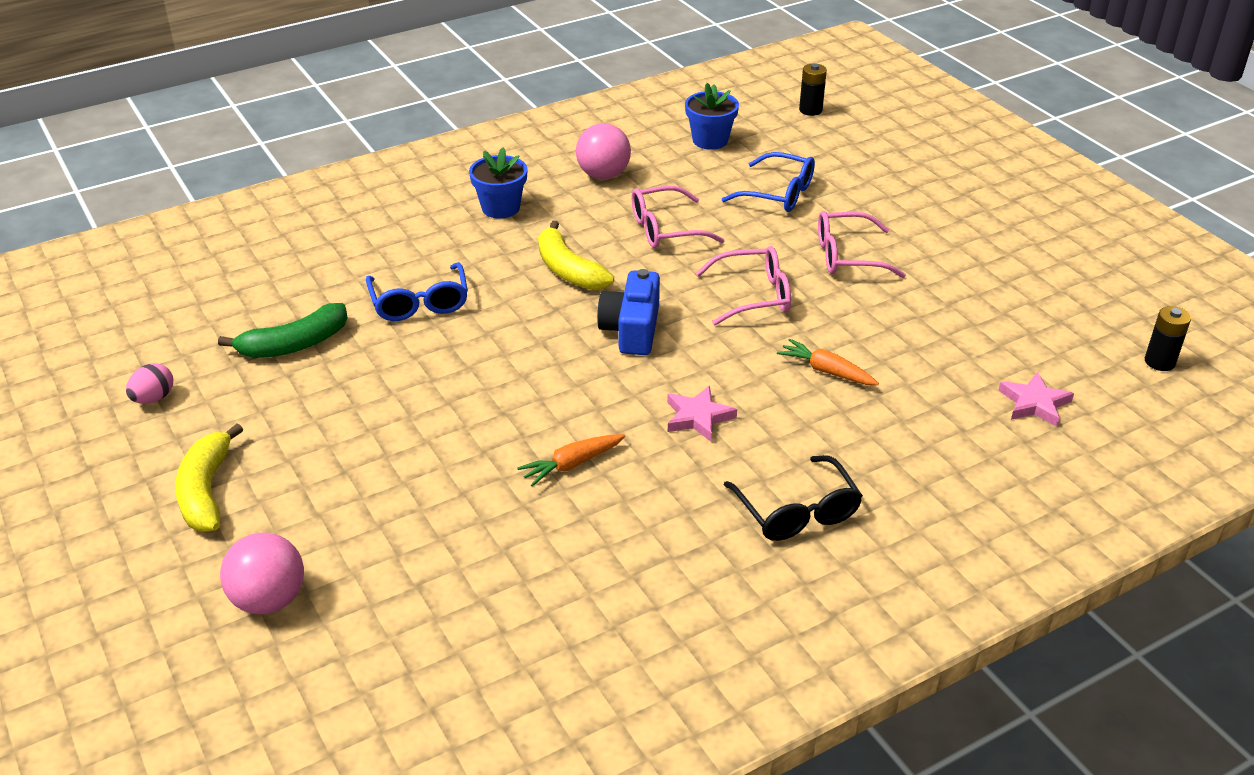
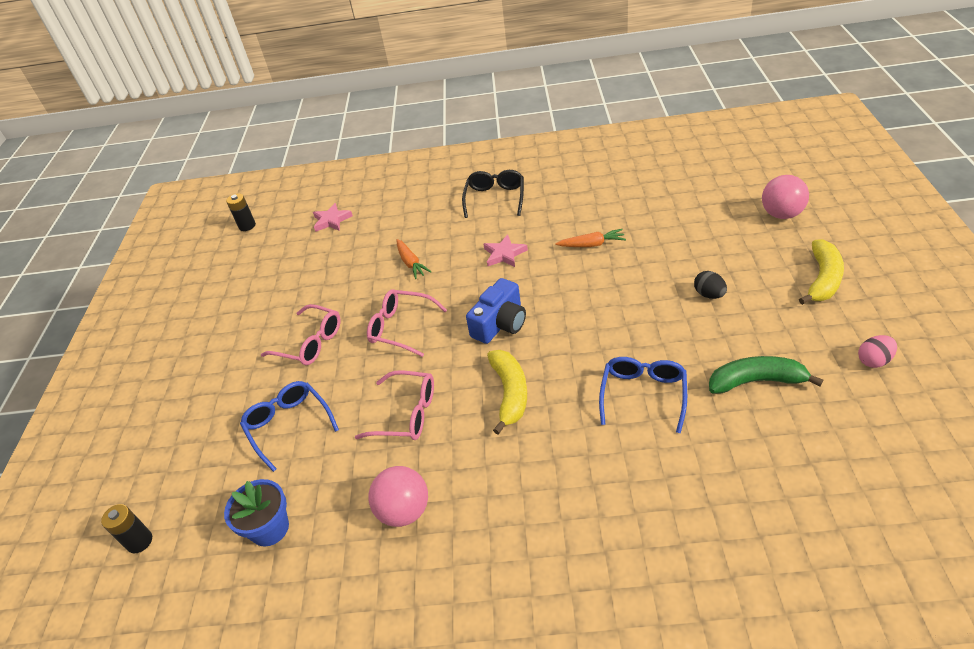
camera: 145 degrees left, 5 degrees up
blue flower pot [469,147,528,218] -> none
none -> black egg [694,271,727,299]

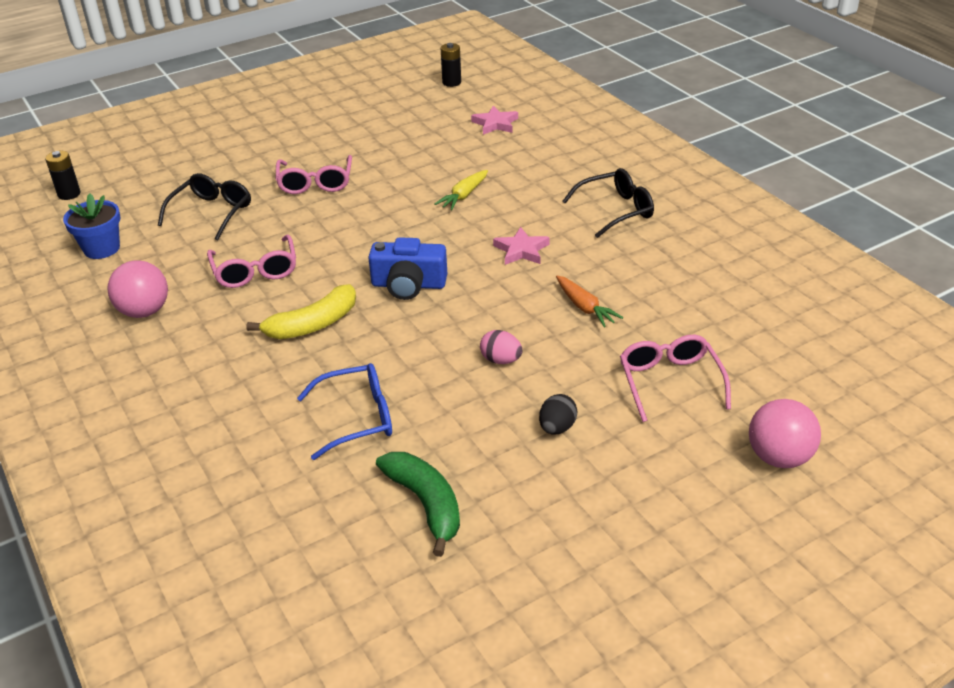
camera: 55 degrees right, 5 degrees down
blue glasses [240,381,339,472] -> black glasses [158,173,251,240]
pink glasses [367,289,447,357] -> pink glasses moved to [620,335,731,422]
orange carrot [397,239,432,279] -> yellow carrot [434,170,488,210]
yellow banana [799,239,844,305] -> none
pink egg [858,335,897,368] -> pink egg moved to [480,330,522,364]

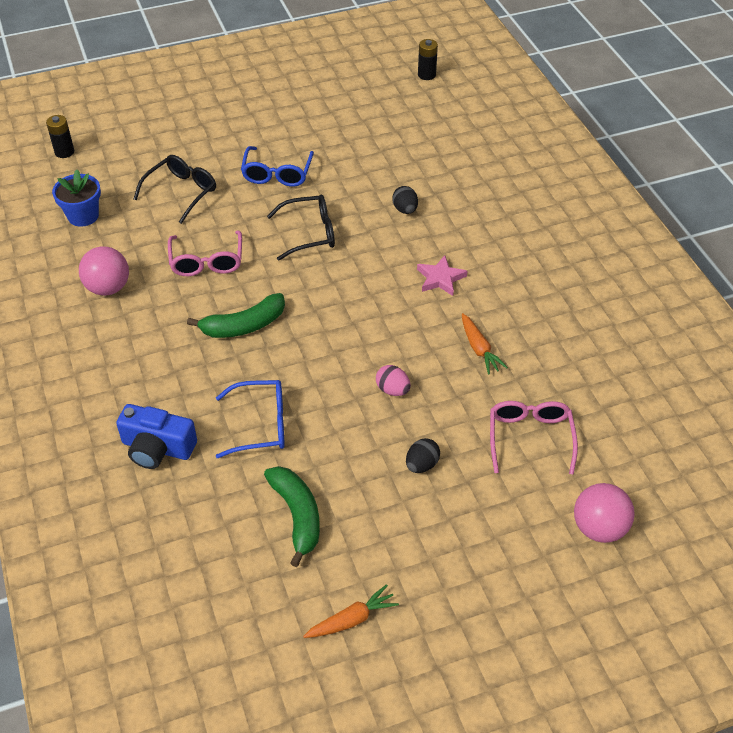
camera: 10 degrees right, 10 degrees up
yellow banana [246,284,356,339] -> green banana [187,293,285,338]
pink glasses [276,155,352,194] -> blue glasses [241,146,314,187]
blue camera [368,237,447,300] -> blue camera moved to [116,404,197,469]
yellow carrot [434,170,488,210] -> black egg [392,186,418,214]
pink star [471,106,518,135] -> none
black glasses [563,168,654,238] -> black glasses moved to [267,195,335,261]
none -> orange carrot [303,584,399,638]

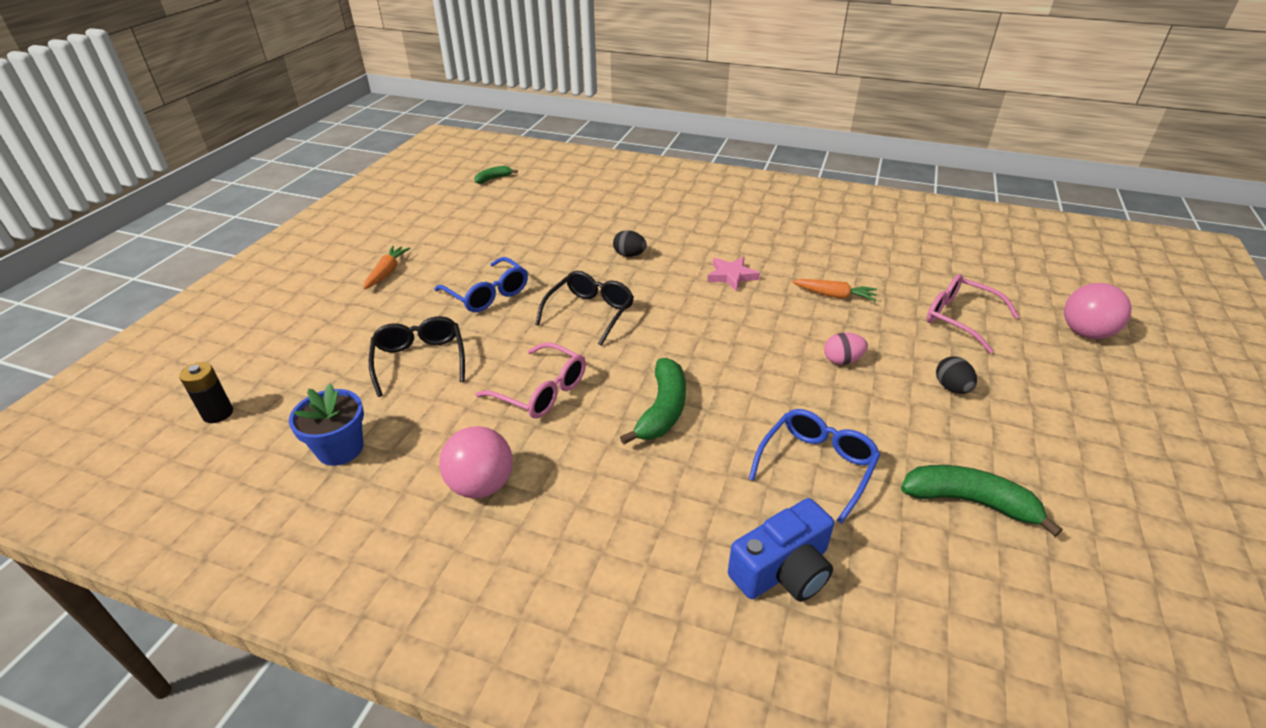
camera: 50 degrees left, 10 degrees down
orange carrot [303,584,399,638] -> orange carrot moved to [363,246,411,289]
black battery [418,39,438,80] -> green banana [474,166,518,184]

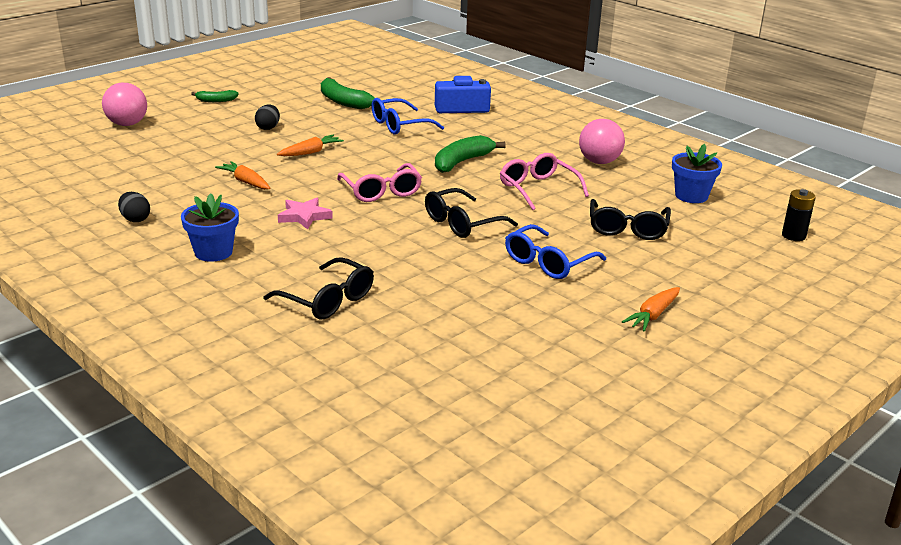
camera: 155 degrees left, 10 degrees down
blue glasses [435,257,528,312] -> blue glasses turned 120 degrees counterclockwise [505,224,606,279]
green banana [474,166,518,184] -> green banana moved to [191,90,238,102]
black egg [613,230,647,257] -> black egg moved to [118,192,150,222]
pink egg [824,332,868,365] -> orange carrot [277,135,344,156]
pink glasses [926,274,1019,354] -> pink glasses moved to [337,163,422,202]
none -> blue flower pot [181,193,239,262]
none -> black glasses [263,257,374,319]

